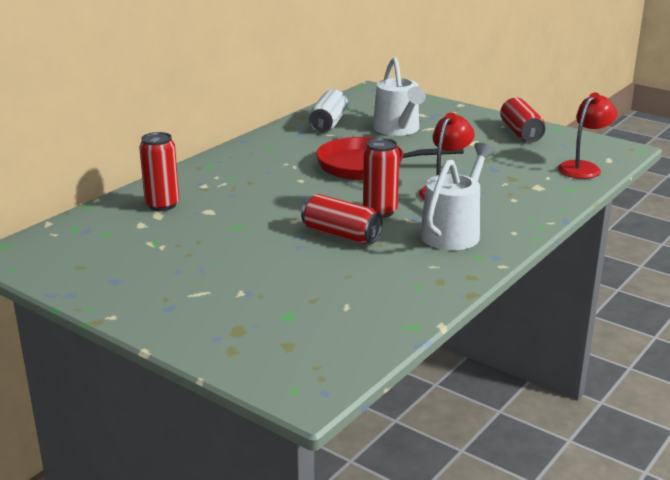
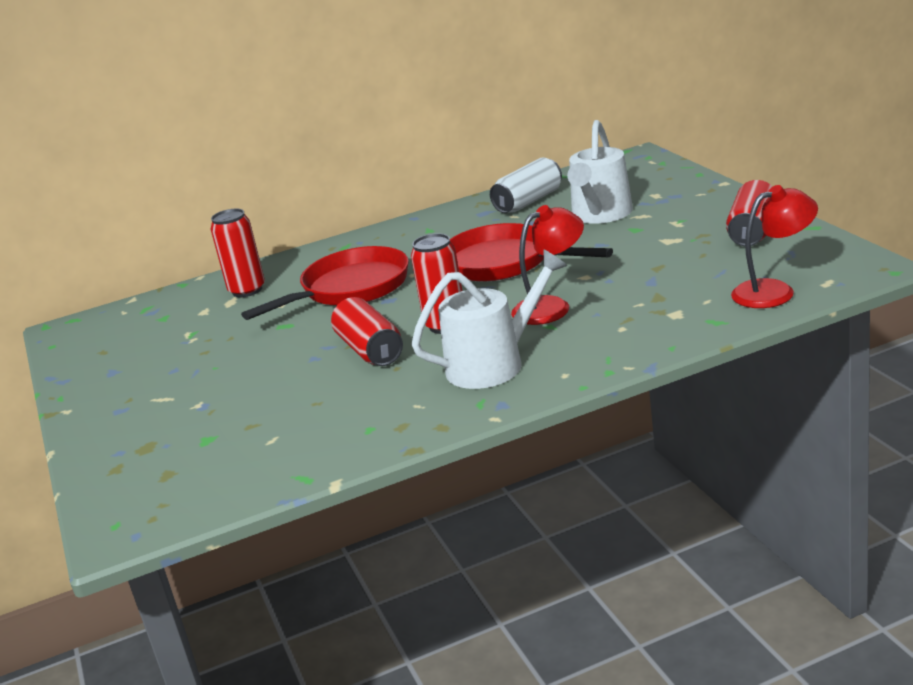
camera: 35 degrees right, 0 degrees up
none -> red pan [241,246,409,320]

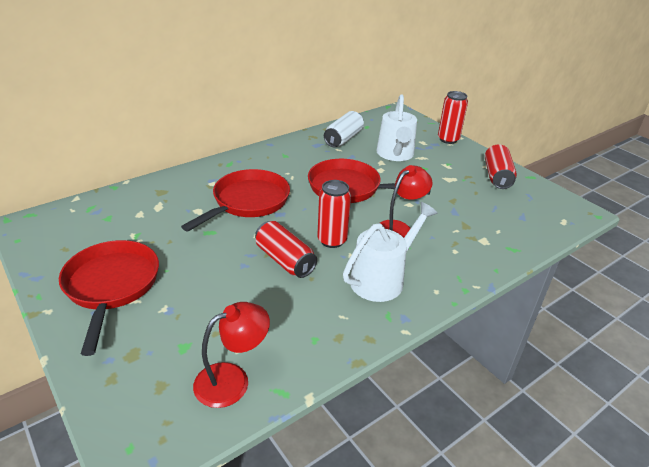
camera: 20 degrees left, 10 degrees up
red can [211,209,265,297] -> red can moved to [438,91,468,144]
red lamp [731,185,818,308] -> red lamp moved to [193,302,270,408]
none -> red pan [59,240,159,356]

